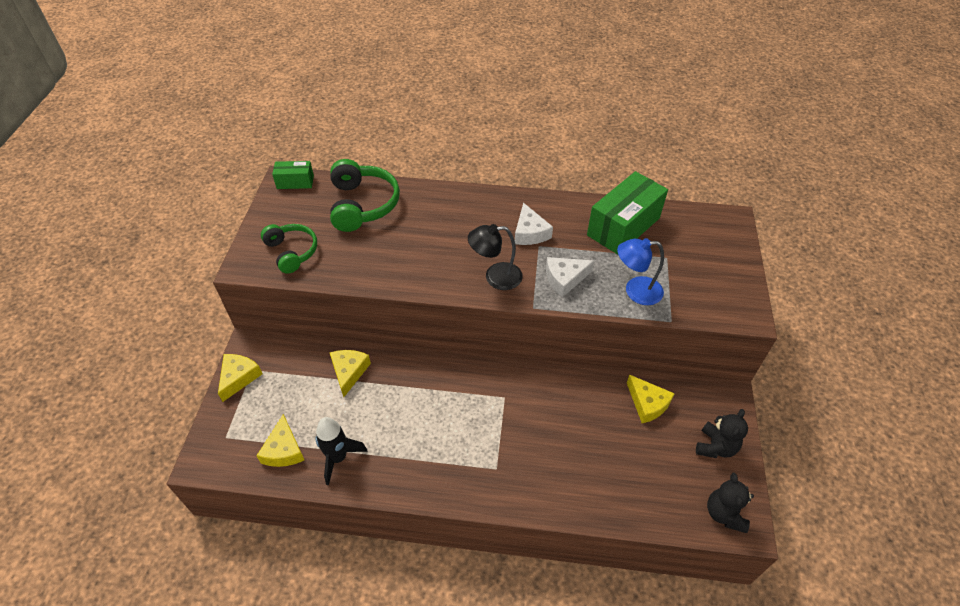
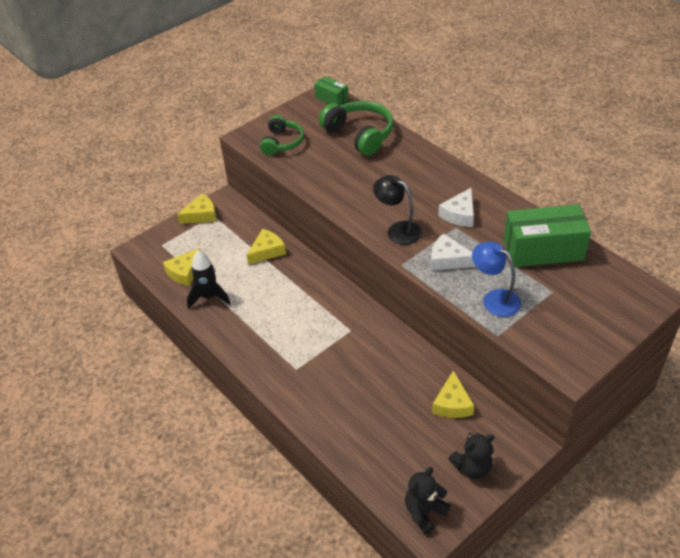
camera: 45 degrees right, 5 degrees down
green headphones [330,159,400,232] -> green headphones turned 75 degrees counterclockwise [319,101,394,156]

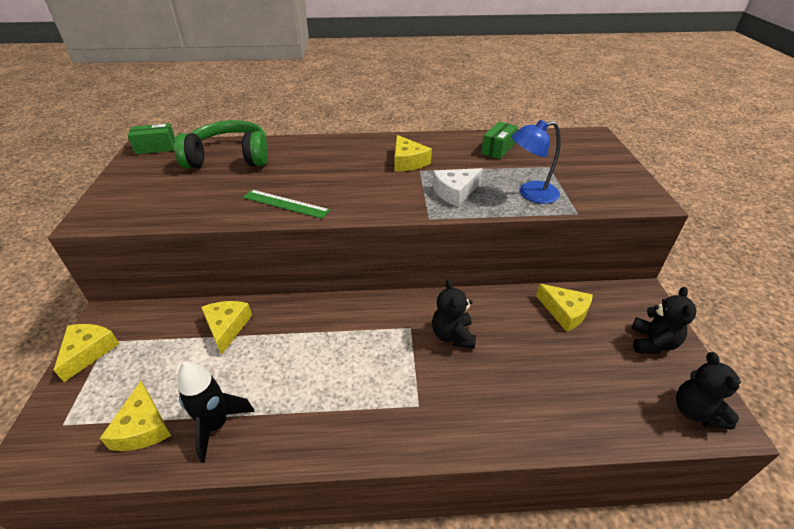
camera: 55 degrees left, 5 degrees down
green headphones [260,115,304,155] -> none
black lamp [373,175,422,245] -> none
white cheese [438,188,474,227] -> yellow cheese [395,135,432,172]
green box [504,204,591,267] -> green box [481,121,518,159], size x0.52
none -> green ruler [243,190,330,219]
none -> black teddy bear [432,279,476,349]

